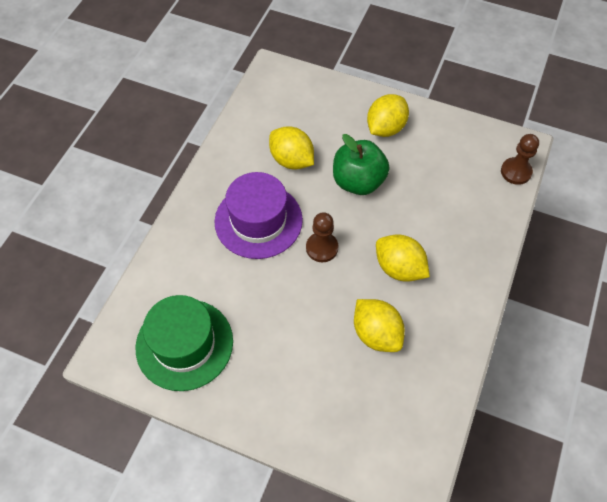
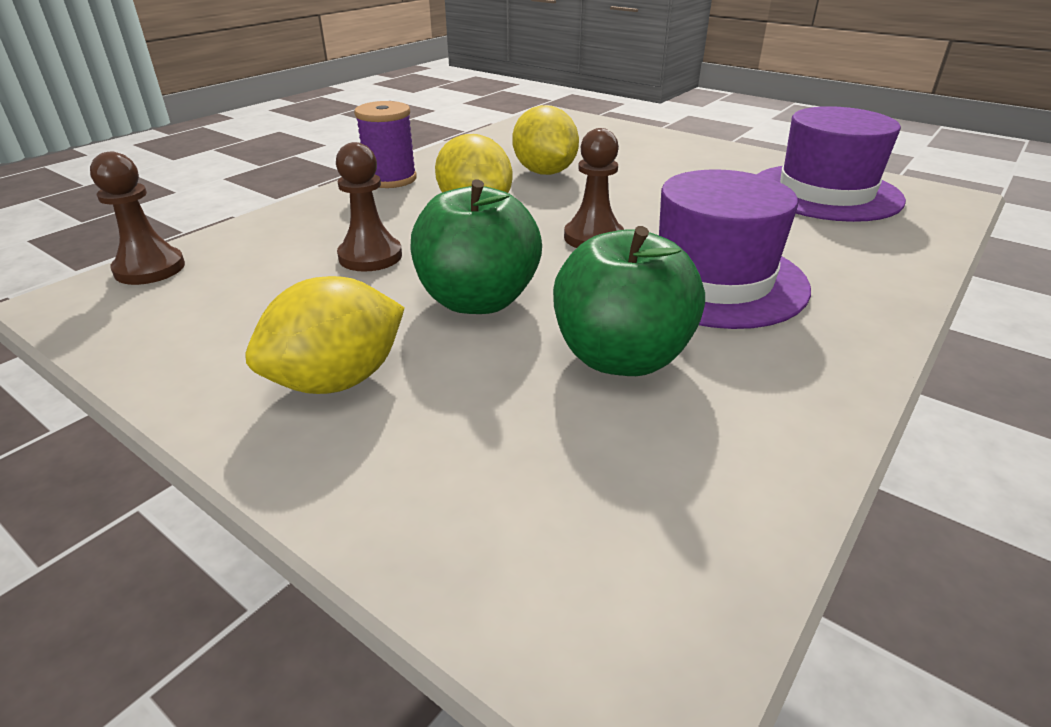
camera: 165 degrees left, 25 degrees down
green hat [136,295,233,391] -> purple hat [757,106,906,222]
yellow lemon [269,126,314,170] -> green apple [553,226,705,376]
none -> brown pawn [336,142,402,272]
none -> purple spool [354,101,417,188]

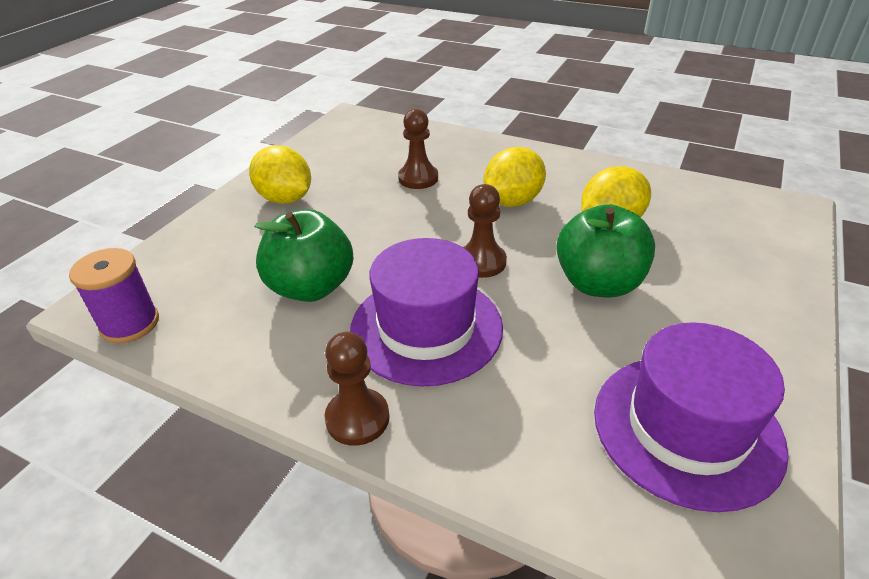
camera: 80 degrees right, 5 degrees up
brown pawn [90,152,185,285] -> brown pawn moved to [324,331,390,446]
purple spool [354,101,417,188] -> purple spool moved to [69,248,159,343]
green apple [411,180,542,314] -> green apple moved to [556,204,655,297]

